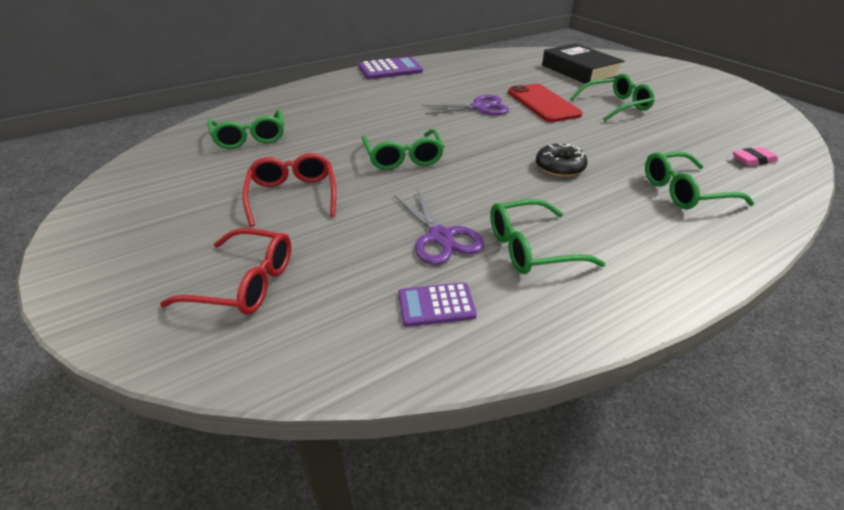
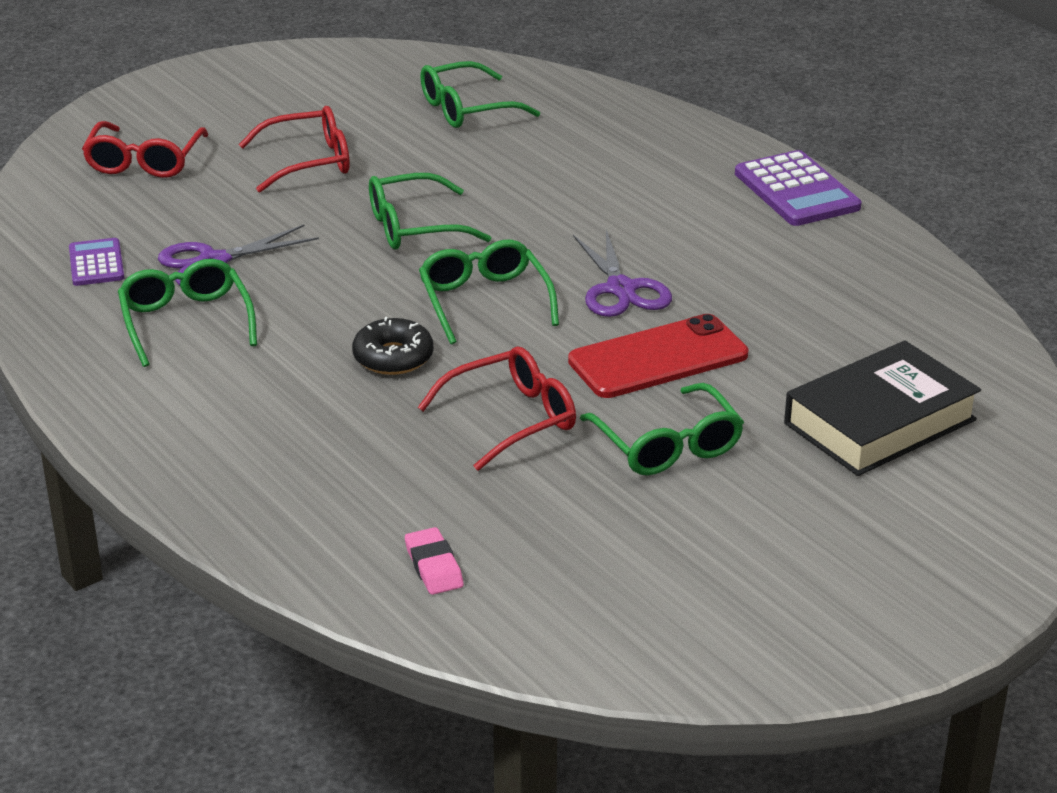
camera: 85 degrees right, 5 degrees down
green glasses [645,152,754,209] -> green glasses moved to [419,239,559,345]
none -> red glasses [418,347,576,471]

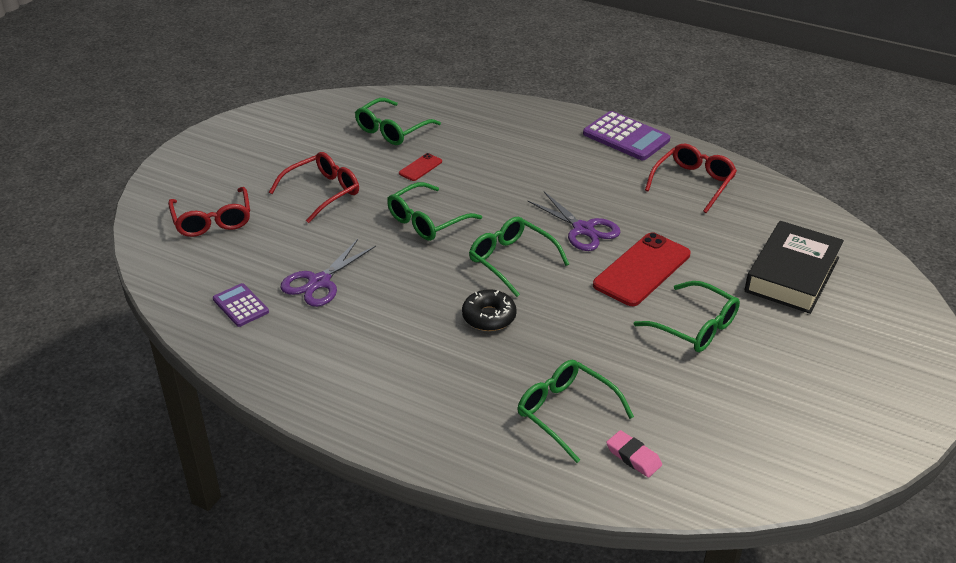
camera: 25 degrees left, 5 degrees up
green glasses [118,259,257,367] -> green glasses moved to [517,360,634,463]
red glasses [418,347,576,471] -> red glasses moved to [645,144,737,213]
none -> red phone [399,153,442,181]

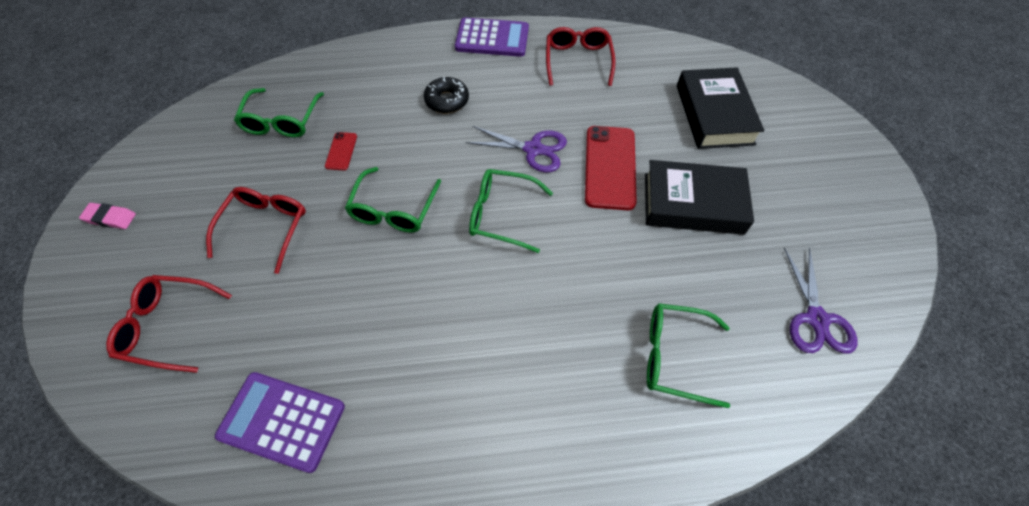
camera: 35 degrees left, 20 degrees up
red glasses [168,187,250,237] -> red glasses turned 150 degrees clockwise [106,275,232,373]
purple calculator [213,283,269,327] -> purple calculator [215,372,345,473], size x1.69
purple scissors [280,239,376,307] -> purple scissors moved to [784,248,858,353]
black donut [462,289,517,331] -> black donut moved to [424,77,469,113]
pink eraser [606,430,662,478] -> pink eraser moved to [79,203,136,229]
green glasses [634,281,740,352] -> black book [645,160,754,235]

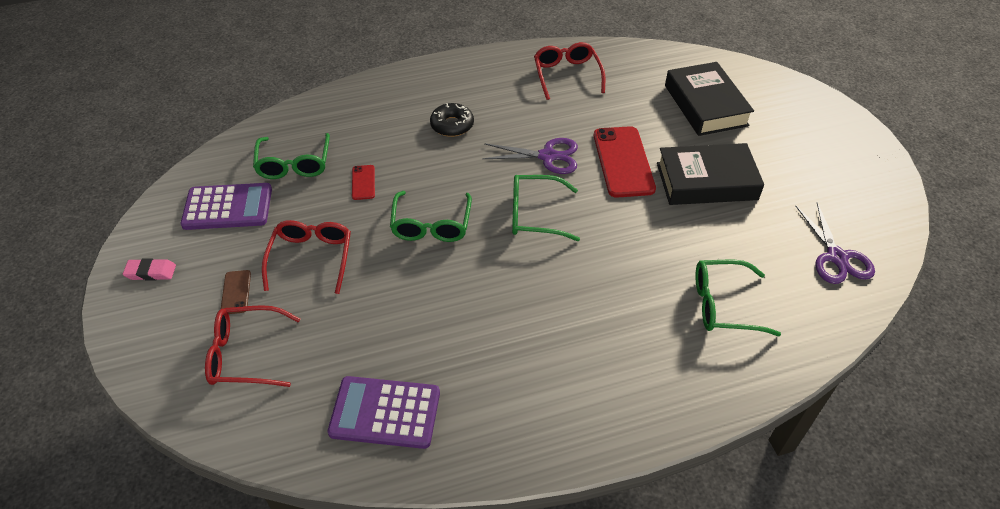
camera: 10 degrees left, 10 degrees down
purple calculator [455,17,529,57] -> purple calculator moved to [180,183,272,230]
none -> brown phone [221,270,251,314]

